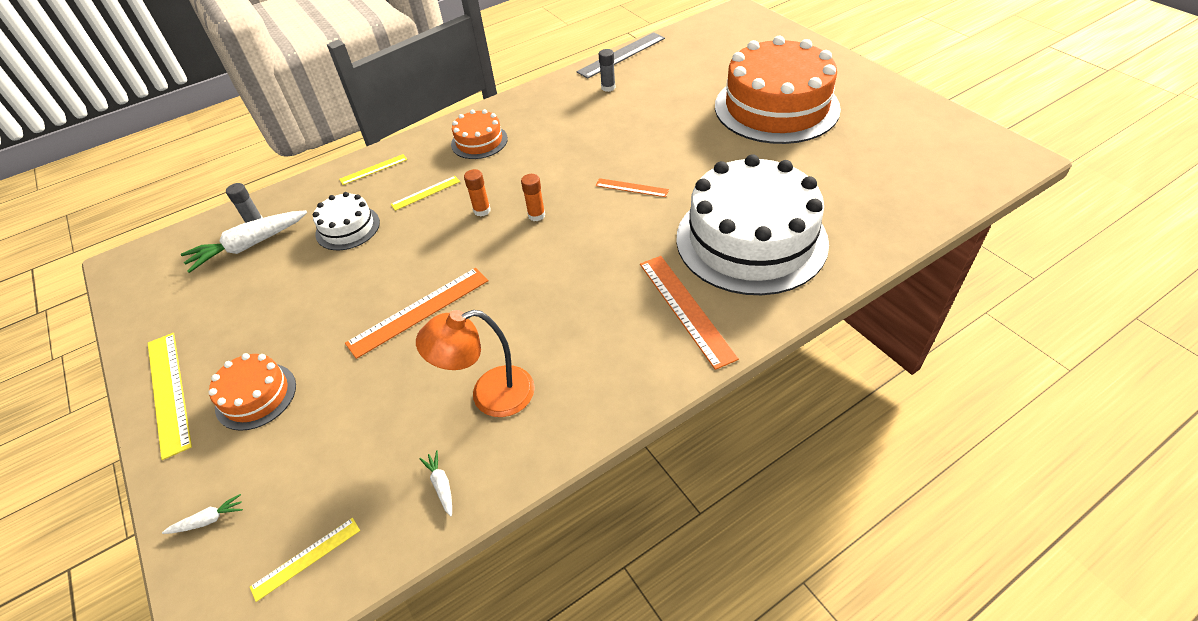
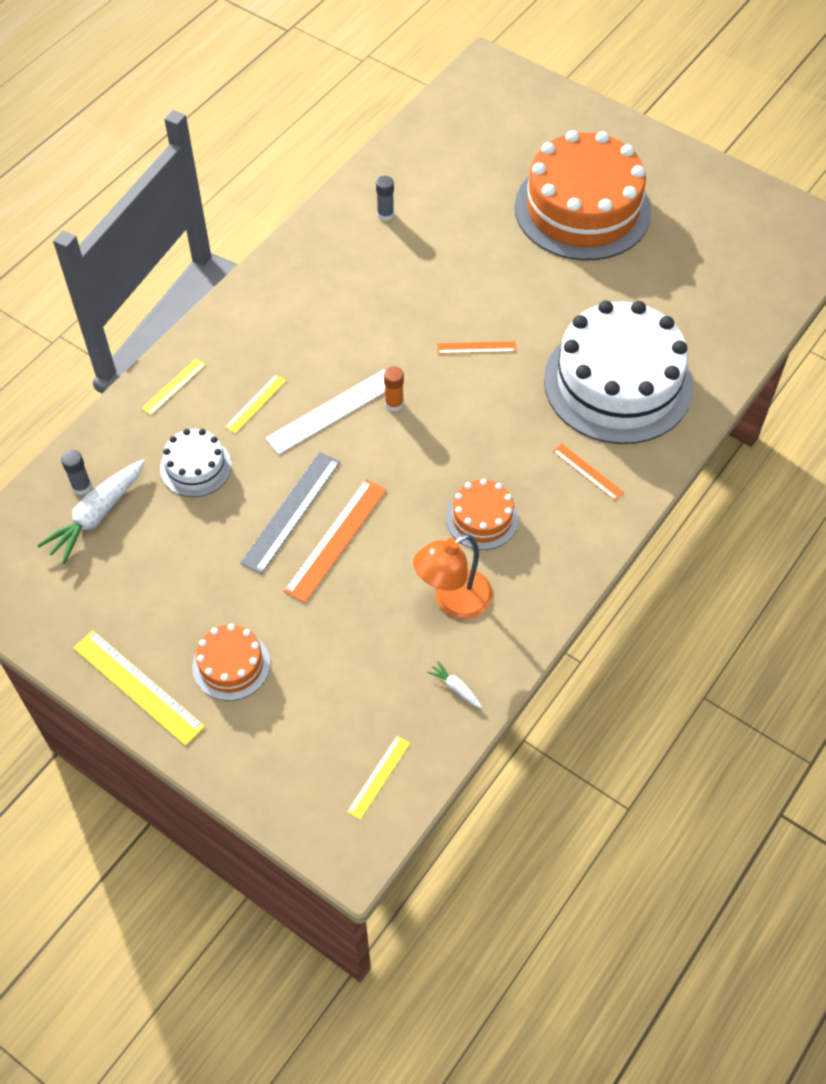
camera: 25 degrees left, 10 degrees up
white carrot [162,494,243,534] -> none
orange cake [451,109,508,159] -> orange cake moved to [446,478,519,550]
orange glue stick [464,169,491,217] -> white ruler [266,369,385,454]
grey ruler [576,32,665,79] -> grey ruler moved to [240,452,340,574]
orange ruler [640,256,739,370] -> orange ruler [553,443,624,500], size x0.56

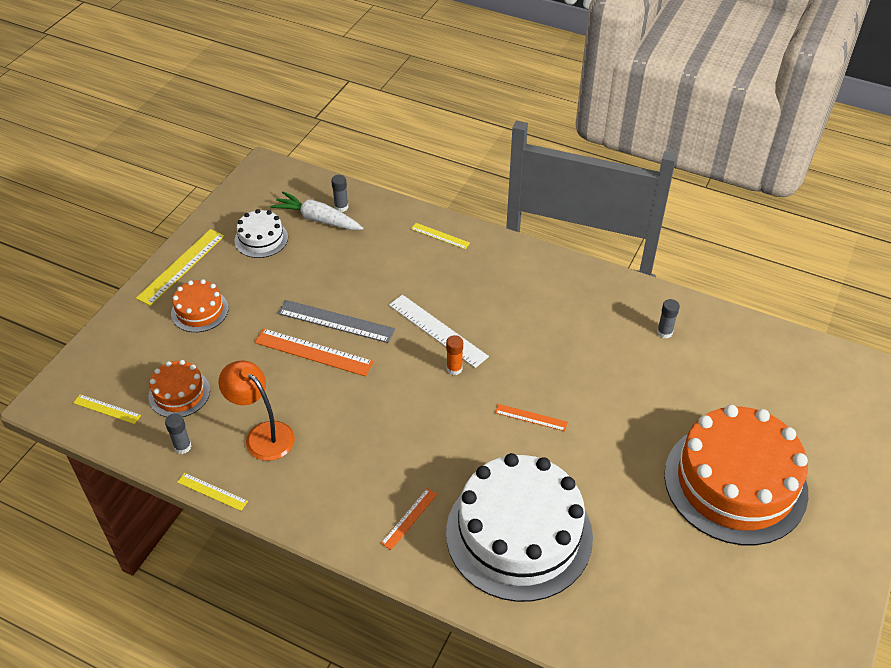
camera: 80 degrees right, 10 degrees down
white cake [160,429,232,497] -> white cake moved to [234,209,288,258]
yellow ruler [225,375,286,434] -> yellow ruler moved to [177,473,248,511]
white carrot [427,661,482,708] -> grey glue stick [165,413,192,454]
orange ruler [437,341,516,354] -> orange ruler turned 60 degrees counterclockwise [495,404,568,431]
orange cake [446,478,519,550] -> orange cake moved to [148,360,210,417]

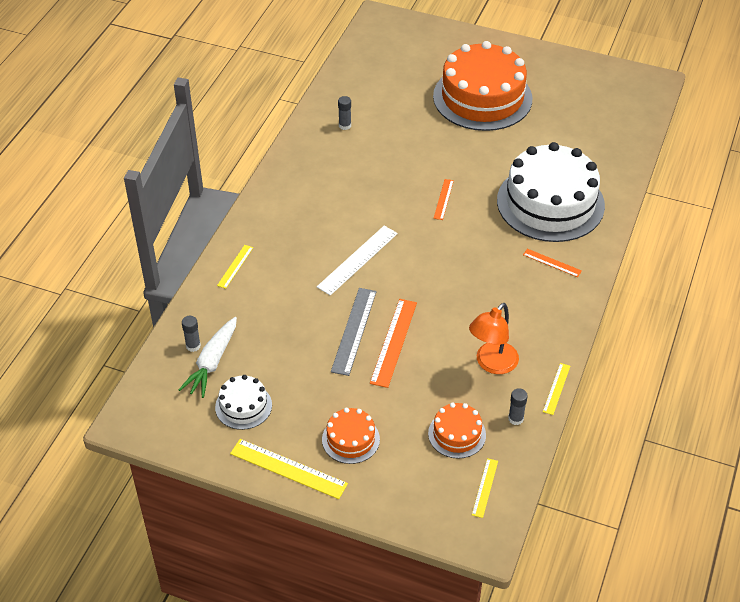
camera: 95 degrees left, 0 degrees up
orange glue stick [446,335,463,375] -> none

